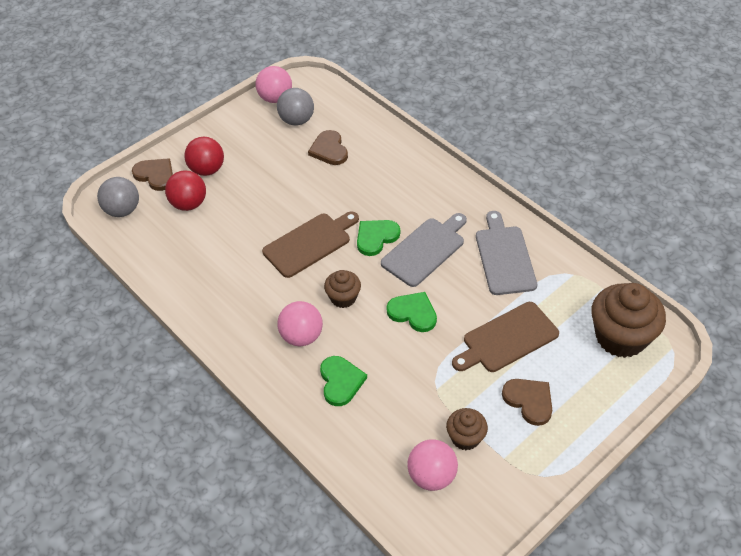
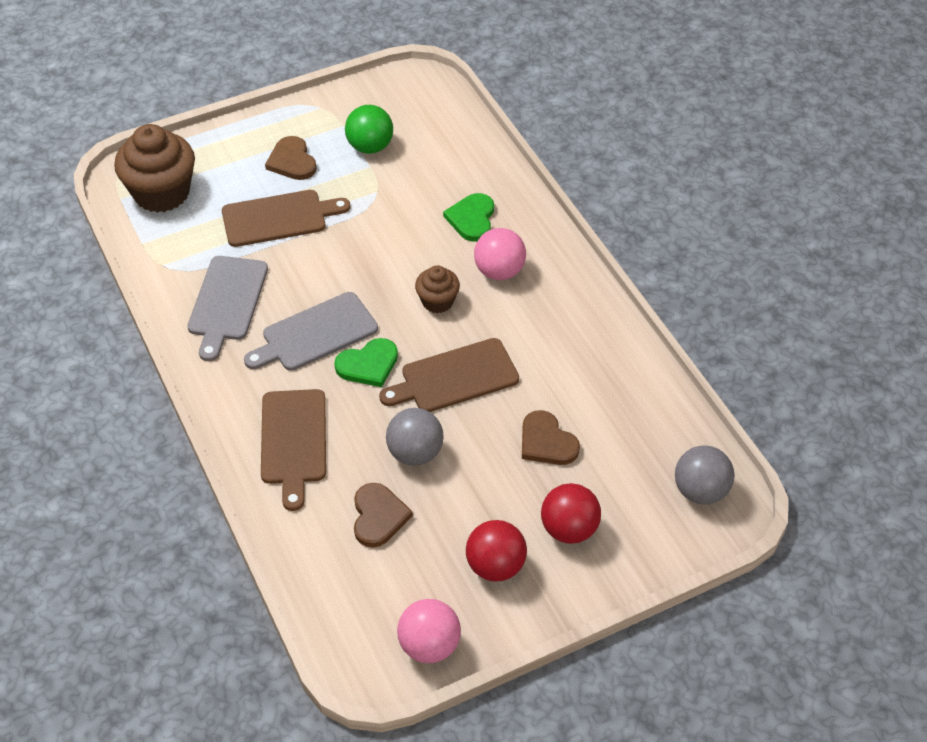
camera: 165 degrees left, 0 degrees up
brown heart [132,158,173,191] -> brown heart moved to [522,410,580,465]
red ball [165,170,206,211] -> red ball moved to [466,520,527,582]
grey ball [277,88,314,126] -> grey ball moved to [386,408,444,466]
green heart [387,292,437,332] -> none
pink ball [407,439,458,491] -> none
brown cupcake [446,408,488,450] -> green ball [345,105,393,154]
none -> brown cutting board [261,389,326,511]

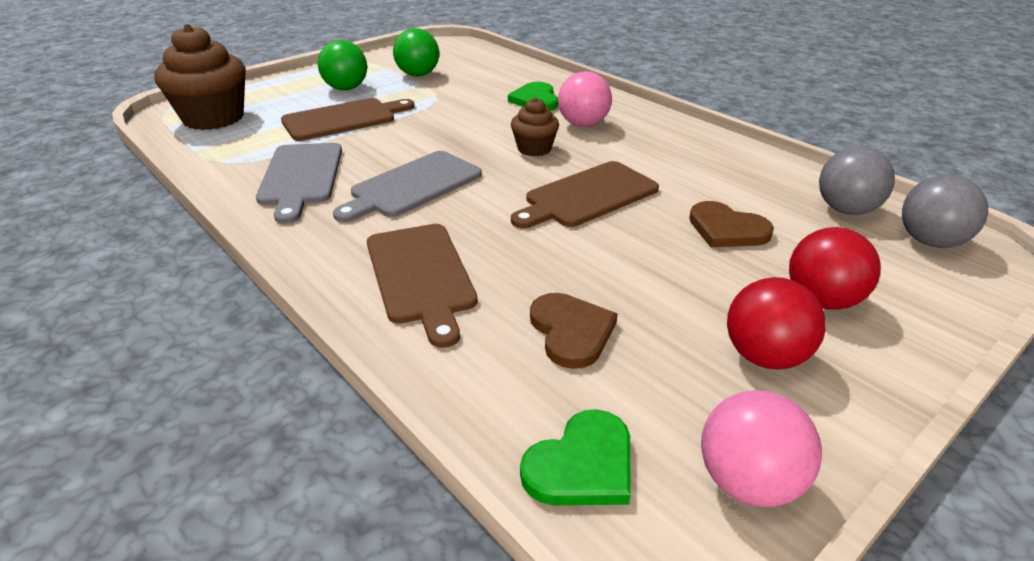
camera: 15 degrees left, 15 degrees down
brown heart [265,136,317,180] -> green ball [318,40,367,90]
green heart [334,338,398,387] -> green heart moved to [520,409,631,505]
grey ball [386,408,444,466] -> grey ball moved to [819,146,895,215]

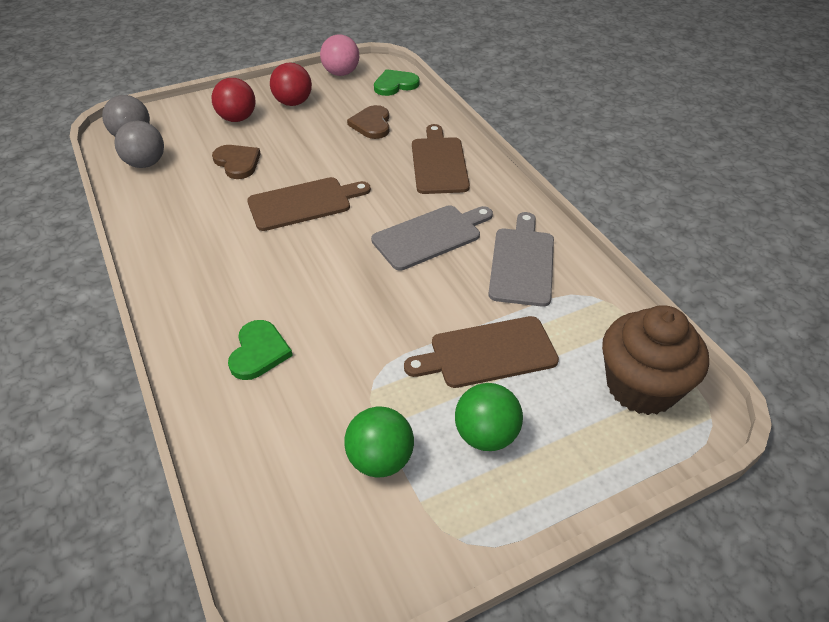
camera: 165 degrees left, 10 degrees up
brown cupcake [511,98,559,156] -> none
pink ball [558,71,612,127] -> none

